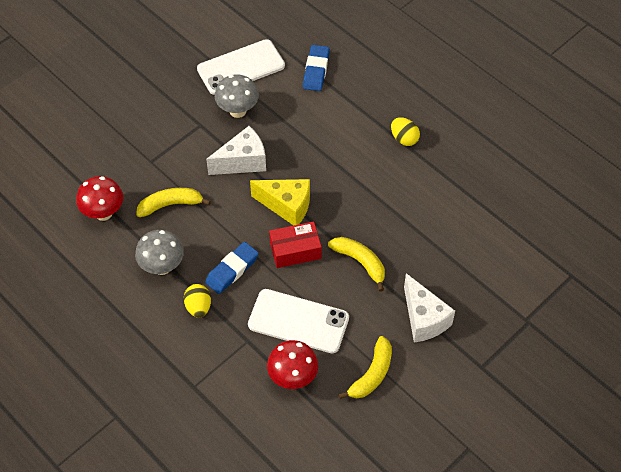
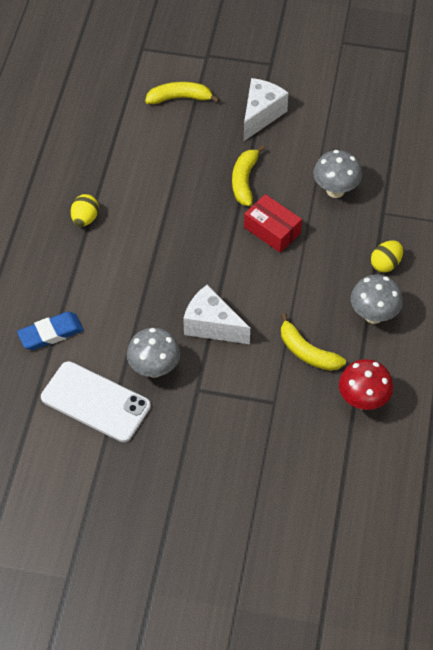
camera: 125 degrees left, 0 degrees up
blue eraser [205,242,259,294] -> none
white phone [248,289,349,353] -> grey mushroom [313,150,362,198]
yellow cheese [250,179,310,226] -> none
red mushroom [267,340,318,389] -> none
yellow banana [338,336,392,399] -> yellow banana moved to [145,81,220,104]

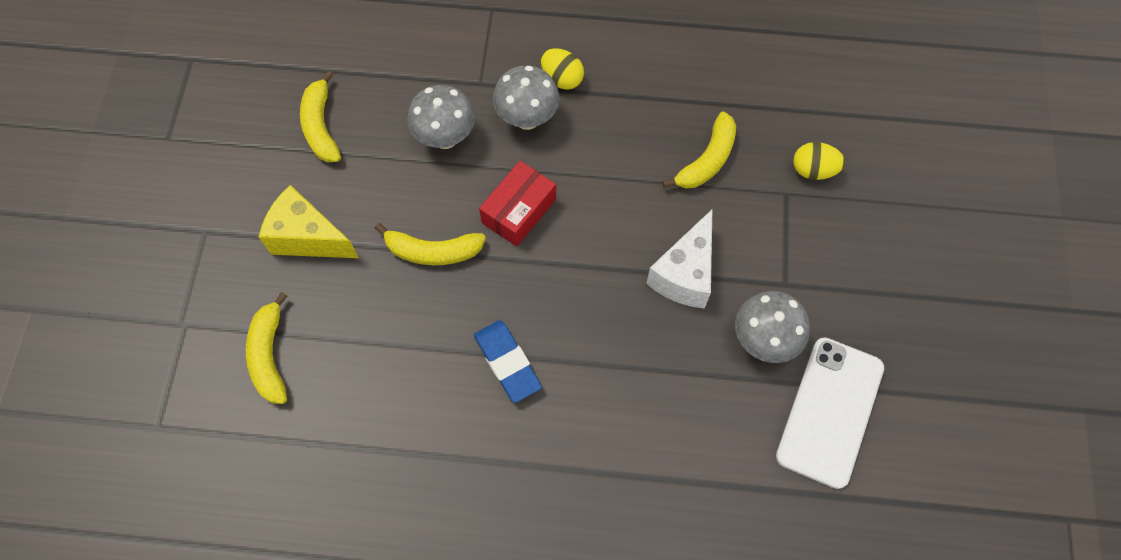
camera: 95 degrees left, 10 degrees up
blue eraser [17,312,84,350] -> blue eraser moved to [474,320,542,403]
yellow egg [71,194,99,226] -> yellow egg moved to [793,142,845,180]
white cheese [244,78,289,141] -> yellow cheese [259,185,359,258]
red mushroom [339,359,393,410] -> none
grey mushroom [351,275,403,324] -> grey mushroom moved to [493,66,560,130]
none -> yellow banana [300,71,341,163]

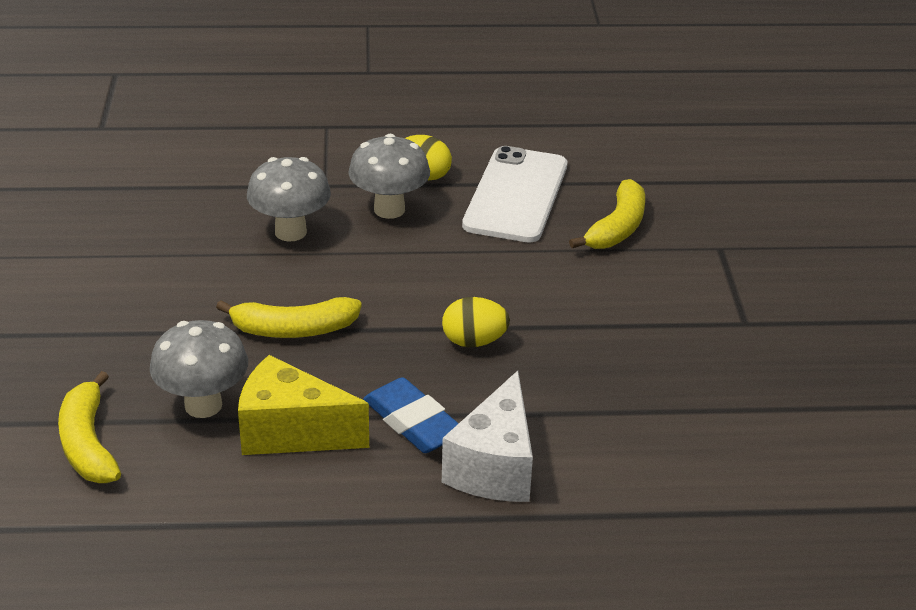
camera: 10 degrees left, 30 degrees down
yellow cheese [259,185,359,258] -> yellow cheese moved to [238,355,369,455]
yellow banana [300,71,341,163] -> none
red box [479,161,556,247] -> none
white cheese [646,210,712,309] -> white cheese moved to [442,370,533,502]
grey mushroom [735,291,810,363] -> grey mushroom moved to [150,320,248,418]
white phone [776,337,884,489] -> white phone moved to [462,146,567,243]
yellow egg [793,142,845,180] -> yellow egg moved to [442,297,510,347]

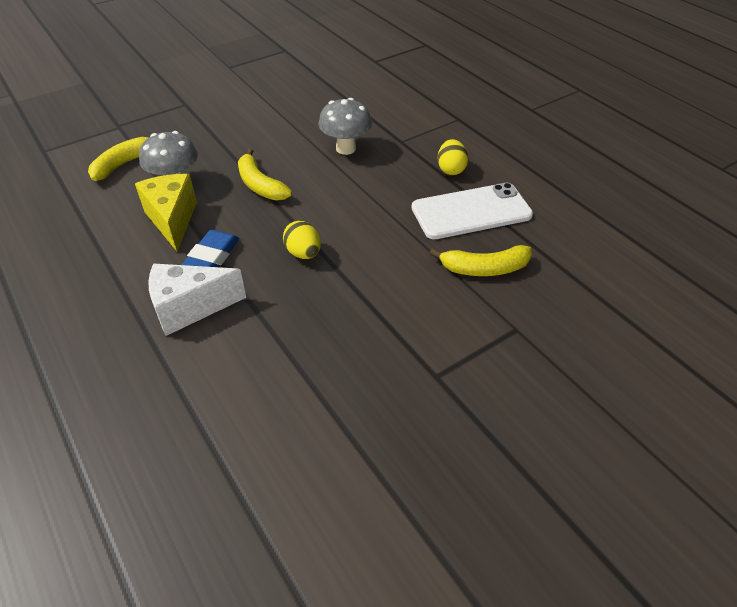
camera: 60 degrees right, 10 degrees up
grey mushroom [348,134,430,219] -> none

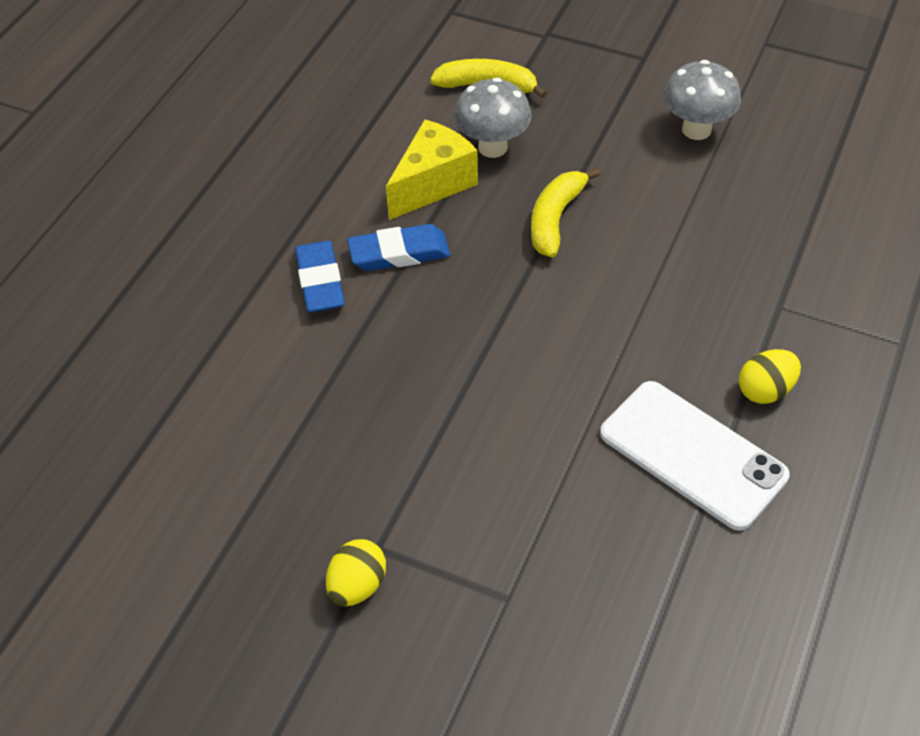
camera: 60 degrees right, 5 degrees up
white cheese [148,263,246,336] -> blue eraser [295,241,345,312]
yellow egg [283,221,321,259] -> yellow egg moved to [326,539,386,606]
grey mushroom [318,98,372,155] -> grey mushroom moved to [663,60,741,140]
yellow banana [429,245,532,276] -> none

